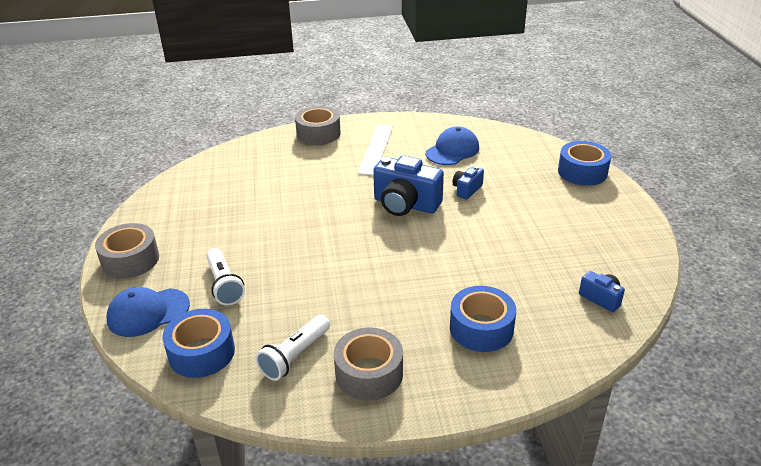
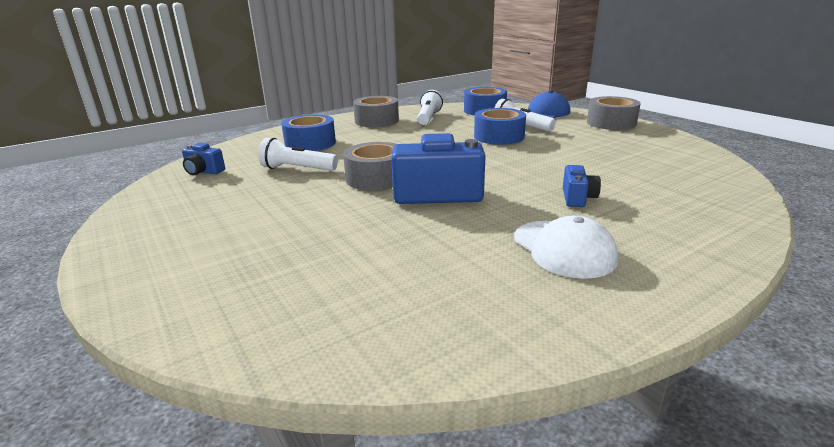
camera: 155 degrees right, 10 degrees down
grey tape [295,106,341,145] -> grey tape moved to [343,142,397,190]
white ruler [358,125,393,175] -> white cap [514,216,618,279]
blue cap [426,126,479,165] -> none
blue camera [452,166,484,199] -> blue camera moved to [563,165,601,207]
blue tape [558,141,611,186] -> blue tape moved to [474,108,526,145]
none -> white flashlight [258,138,338,171]

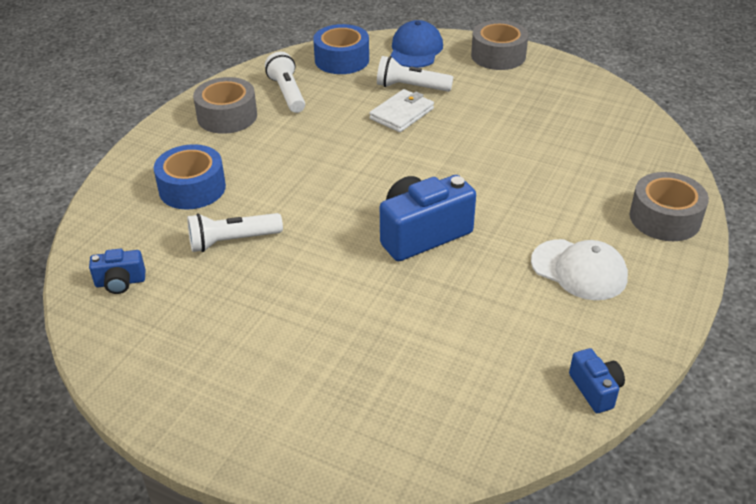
camera: 30 degrees left, 15 degrees up
grey tape [343,142,397,190] -> grey tape moved to [630,172,709,241]
blue tape [474,108,526,145] -> white wallet [369,89,434,132]
blue camera [563,165,601,207] -> blue camera moved to [569,348,625,413]

